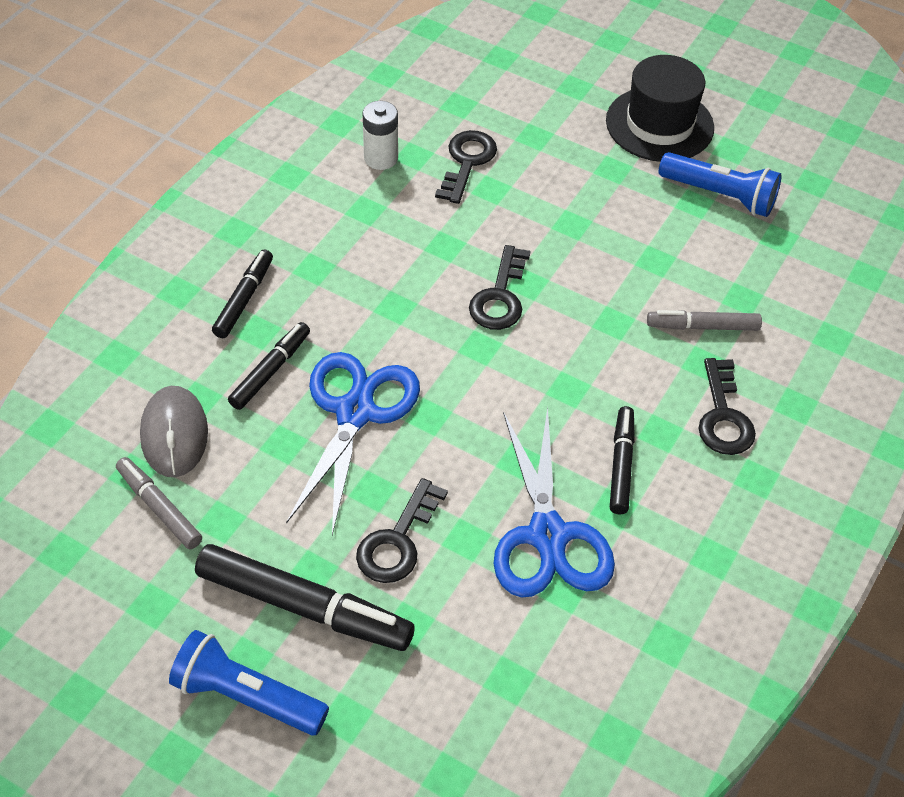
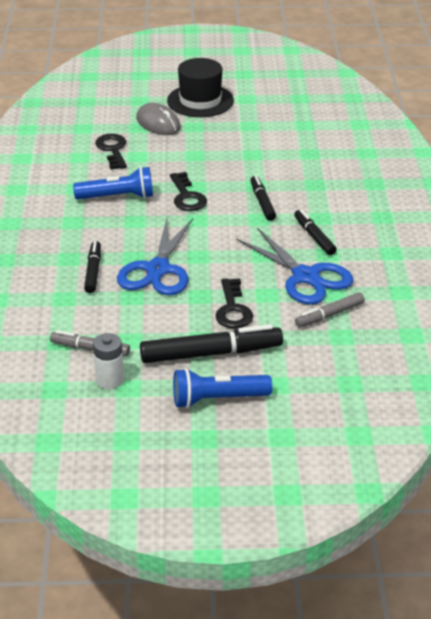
camera: 30 degrees left, 15 degrees down
grey mouse [140,386,208,477] -> grey mouse moved to [136,103,180,135]
black marker [212,249,273,338] -> black marker moved to [250,175,276,221]
blue scissors [286,352,420,535] -> blue scissors turned 150 degrees counterclockwise [117,218,193,295]
white battery [363,101,398,170] -> white battery moved to [93,333,124,389]
grey marker [647,310,762,331] -> grey marker moved to [295,292,365,327]
blue flashlight [659,152,782,217] -> blue flashlight moved to [73,167,153,200]
black key [698,358,756,455] -> none

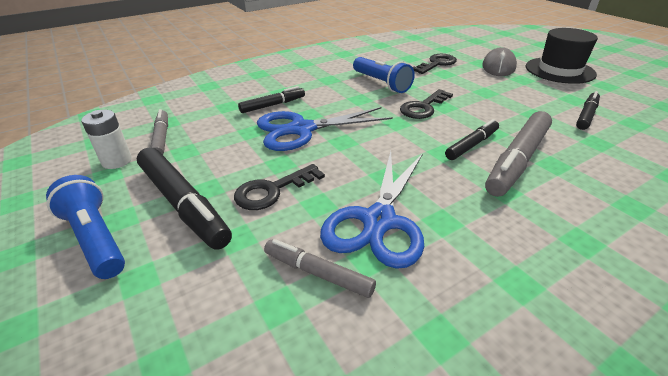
camera: 60 degrees right, 0 degrees up
black marker [294,209,337,255] -> black marker moved to [576,91,600,130]
none -> grey marker [485,111,552,197]

